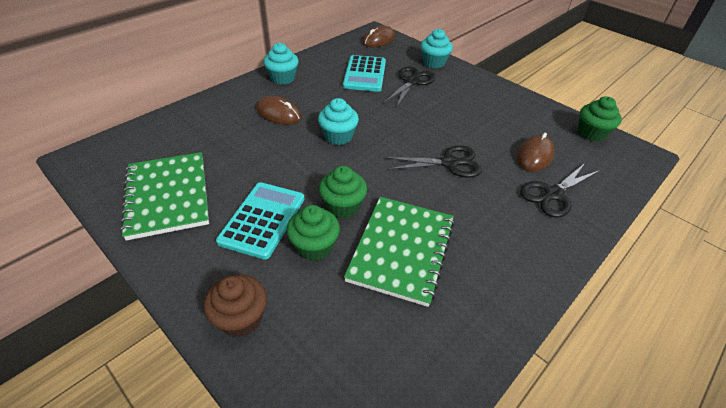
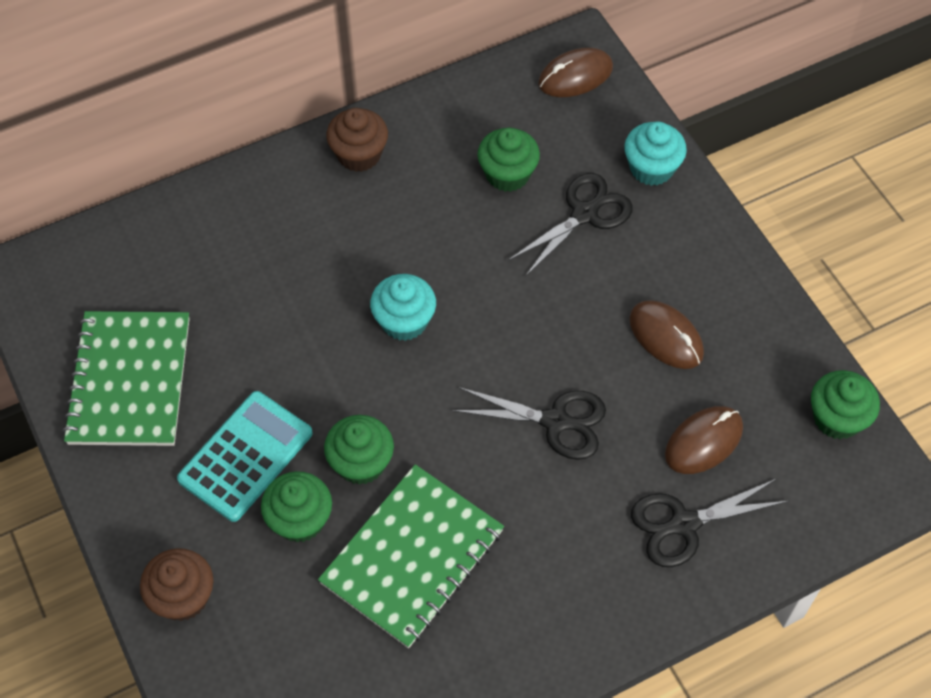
camera: 20 degrees right, 15 degrees up
brown mouse [256,96,301,125] -> brown mouse moved to [629,300,704,369]
turquoise cupcake [264,43,299,85] -> brown cupcake [326,108,388,172]
turquoise calculator [343,55,386,92] -> green cupcake [478,128,540,192]

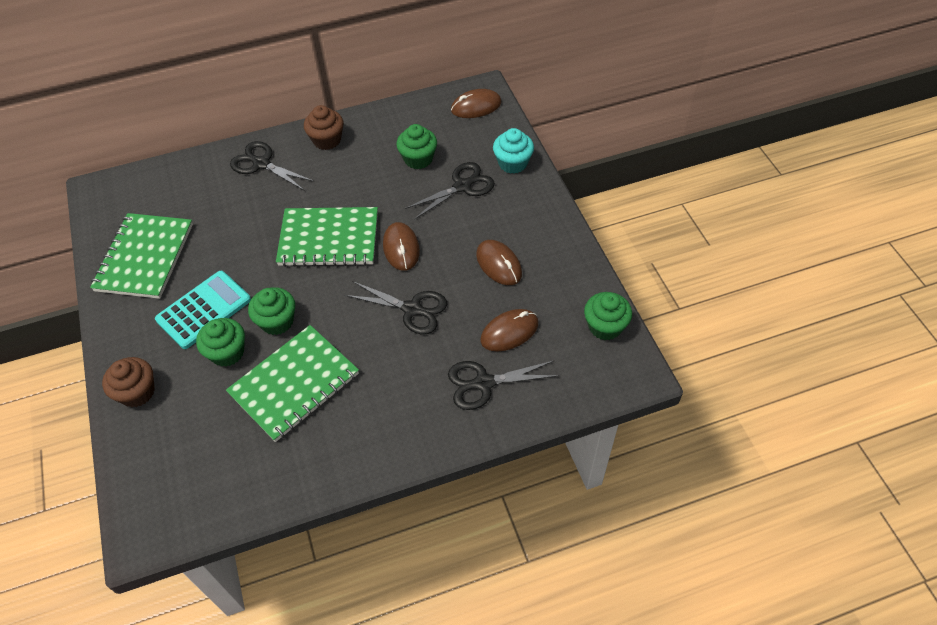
camera: 10 degrees right, 5 degrees down
turquoise cupcake [370,274,436,341] -> green notebook [276,207,378,267]
none -> black scissors [230,141,315,191]
none -> brown mouse [383,222,420,271]

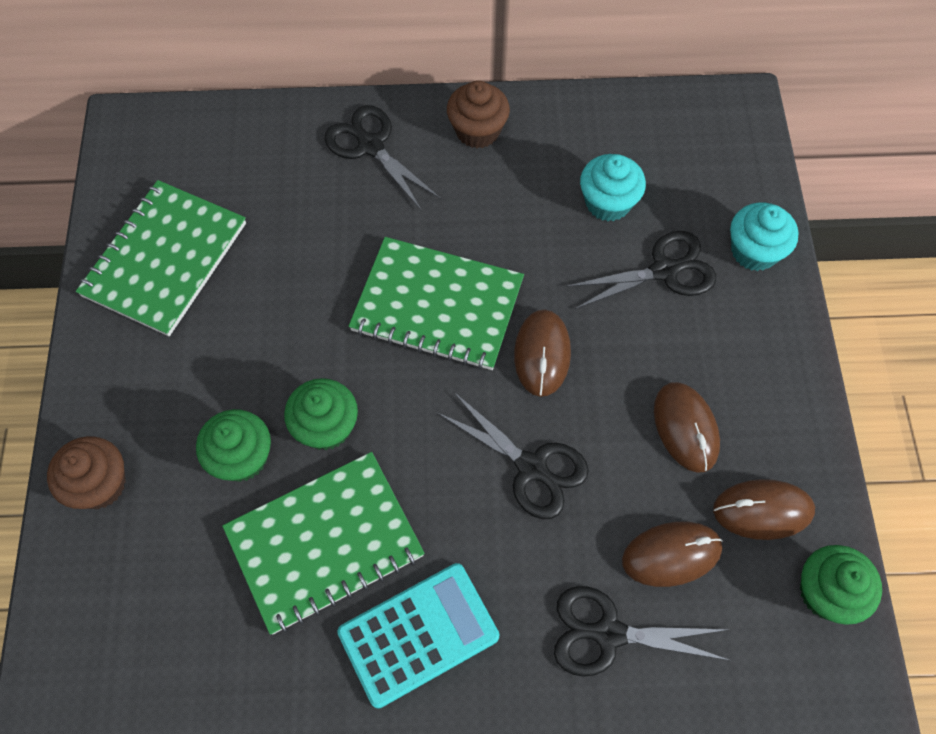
camera: 15 degrees right, 10 degrees up
turquoise calculator [155,271,251,349] -> turquoise calculator moved to [337,563,499,708]
green cupcake [396,124,437,169] -> turquoise cupcake [580,154,646,221]
brown mouse [451,89,501,118] -> brown mouse moved to [713,479,815,540]

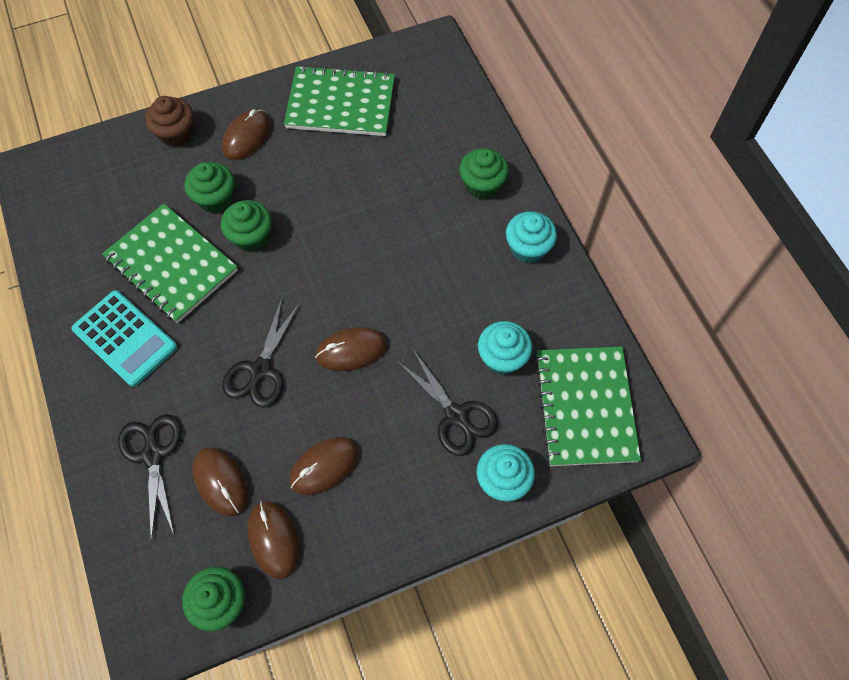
camera: 70 degrees right, 0 degrees up
black scissors [324,105,441,211] -> green cupcake [459,148,509,199]
green notebook [349,237,524,370] -> green notebook moved to [535,346,641,466]
brown cupcake [447,80,510,148] -> turquoise cupcake [506,211,557,264]
none -> brown mouse [222,109,271,160]

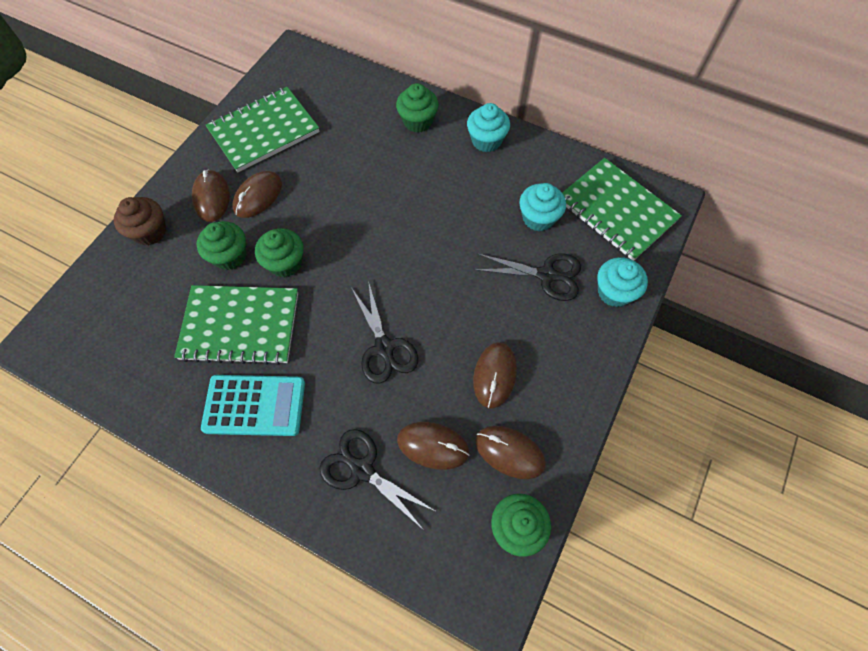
camera: 40 degrees left, 0 degrees up
brown mouse [315,327,387,371] -> brown mouse moved to [232,171,282,218]

